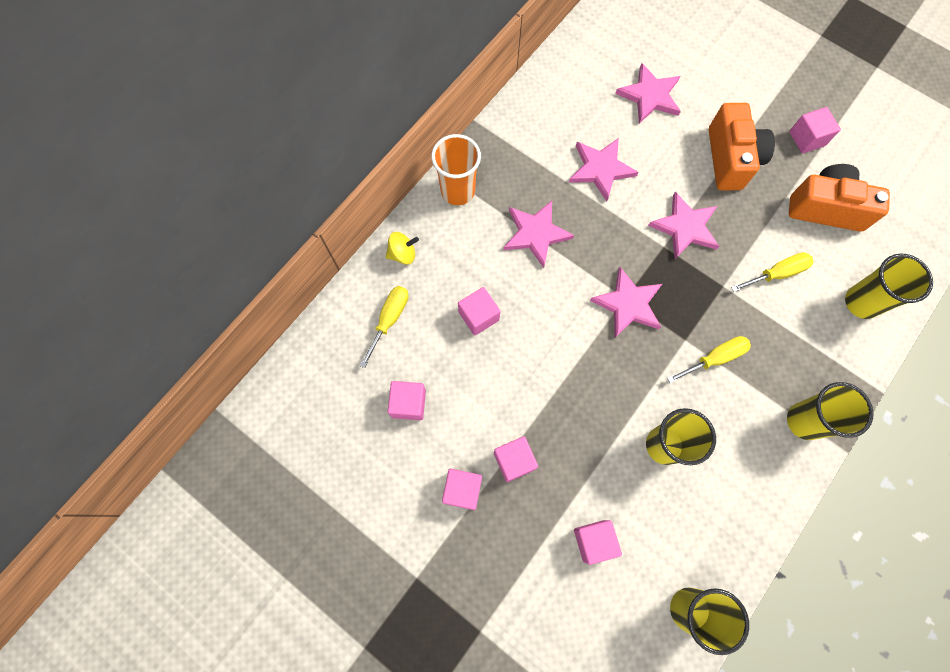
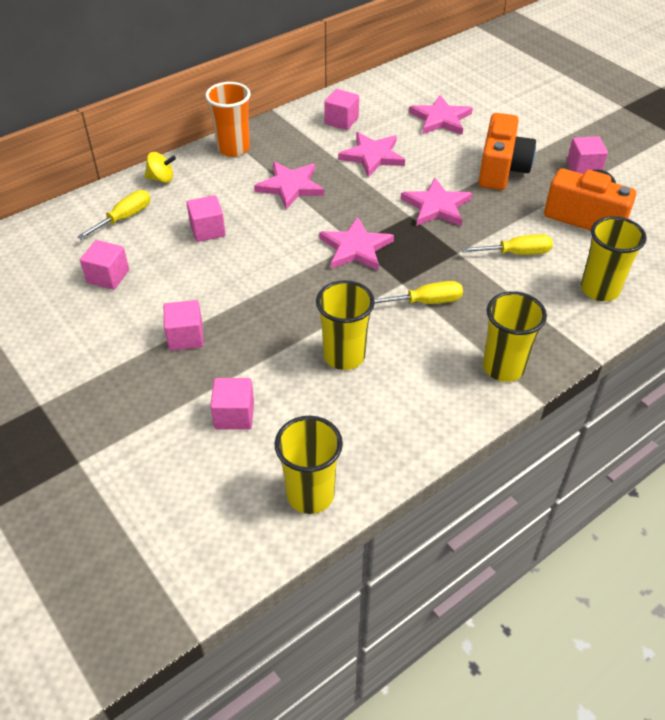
camera: 15 degrees right, 25 degrees down
pink cube [442,469,482,510] -> pink cube moved to [324,89,359,130]

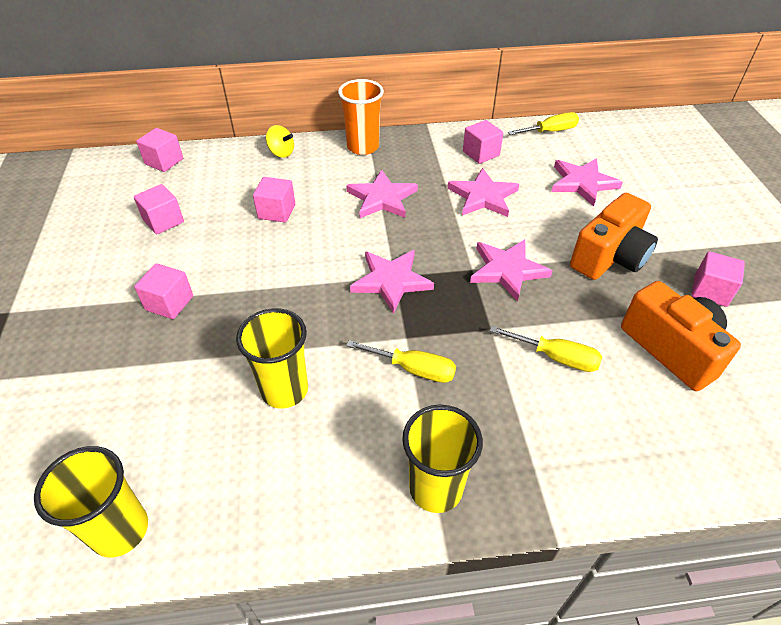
camera: 30 degrees right, 0 degrees up
yellow screwdriver [77,190,150,239] -> yellow screwdriver moved to [508,112,579,135]
pink cube [210,378,254,429] -> pink cube moved to [136,128,183,172]
yellow cup [581,216,647,301] -> none

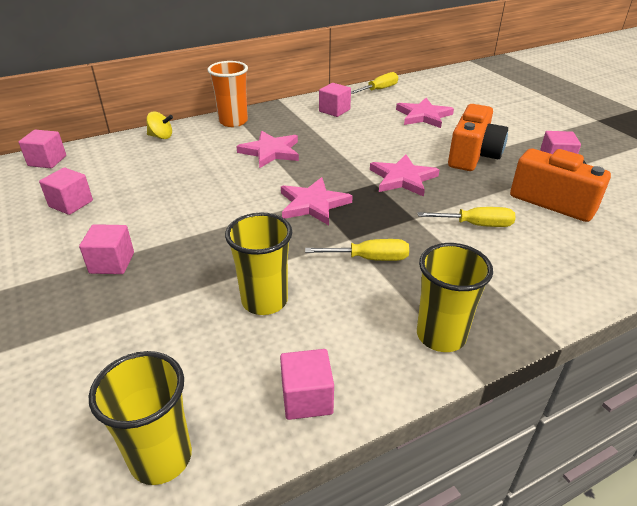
camera: 20 degrees left, 10 degrees down
pink cube [253,177,295,223] -> pink cube moved to [280,349,334,420]
pink star [447,168,519,217] -> none

